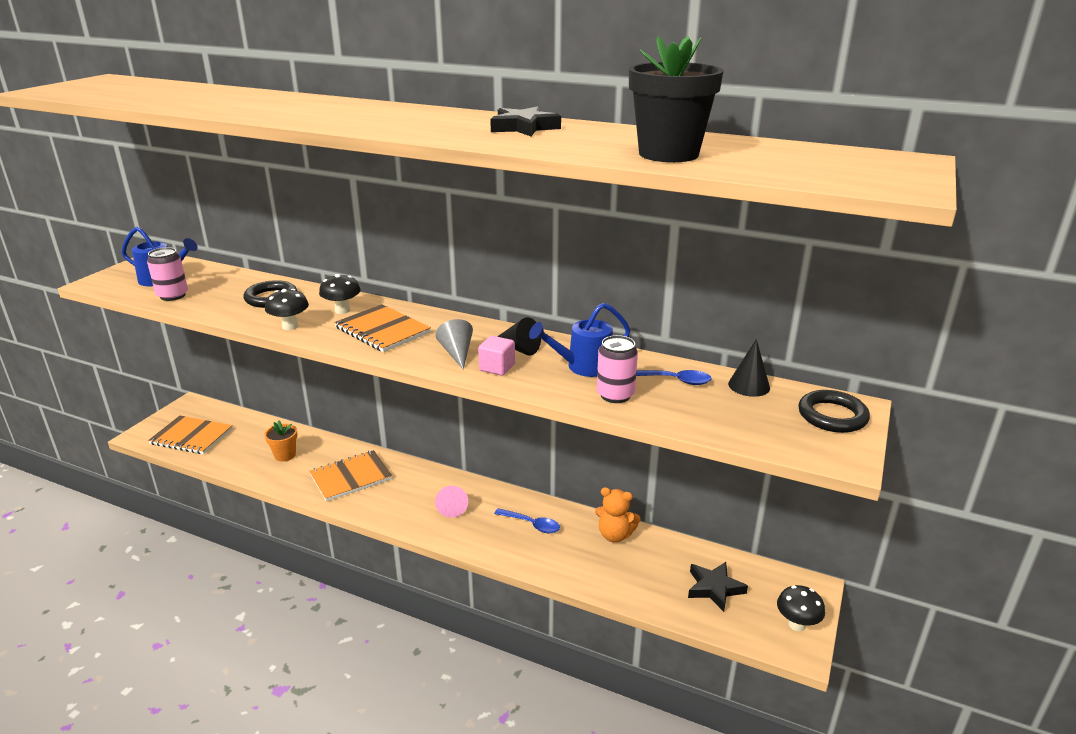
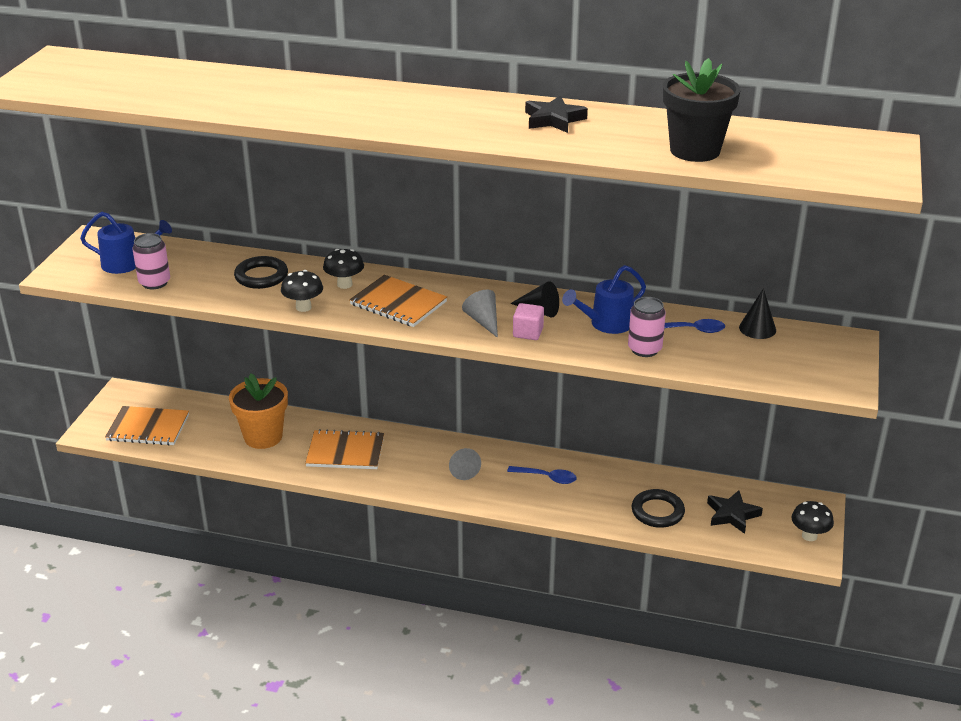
camera: 10 degrees left, 5 degrees up
orange flower pot [264,420,297,462] -> orange flower pot [229,373,288,449], size x1.73
orange notebook [309,450,392,501] -> orange notebook turned 45 degrees clockwise [305,429,384,469]
pink cone [435,486,468,518] -> grey cone [449,448,481,480]
orange teddy bear [595,487,641,542] -> none
black ring [798,390,870,433] -> black ring moved to [631,489,685,528]

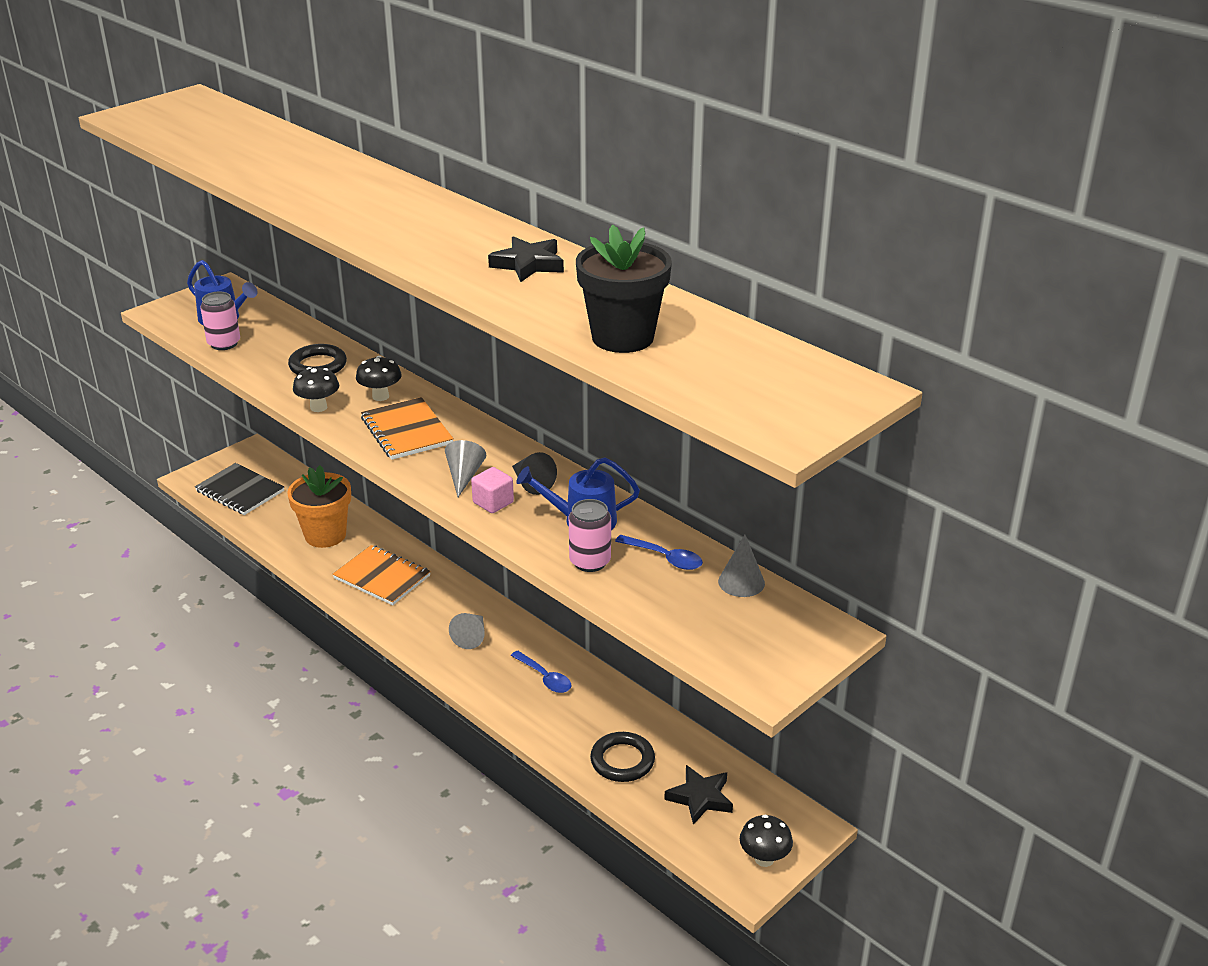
camera: 30 degrees right, 0 degrees up
orange notebook [105,406,189,445] -> black notebook [195,463,284,515]
black cone [739,288,776,339] -> grey cone [718,534,765,597]

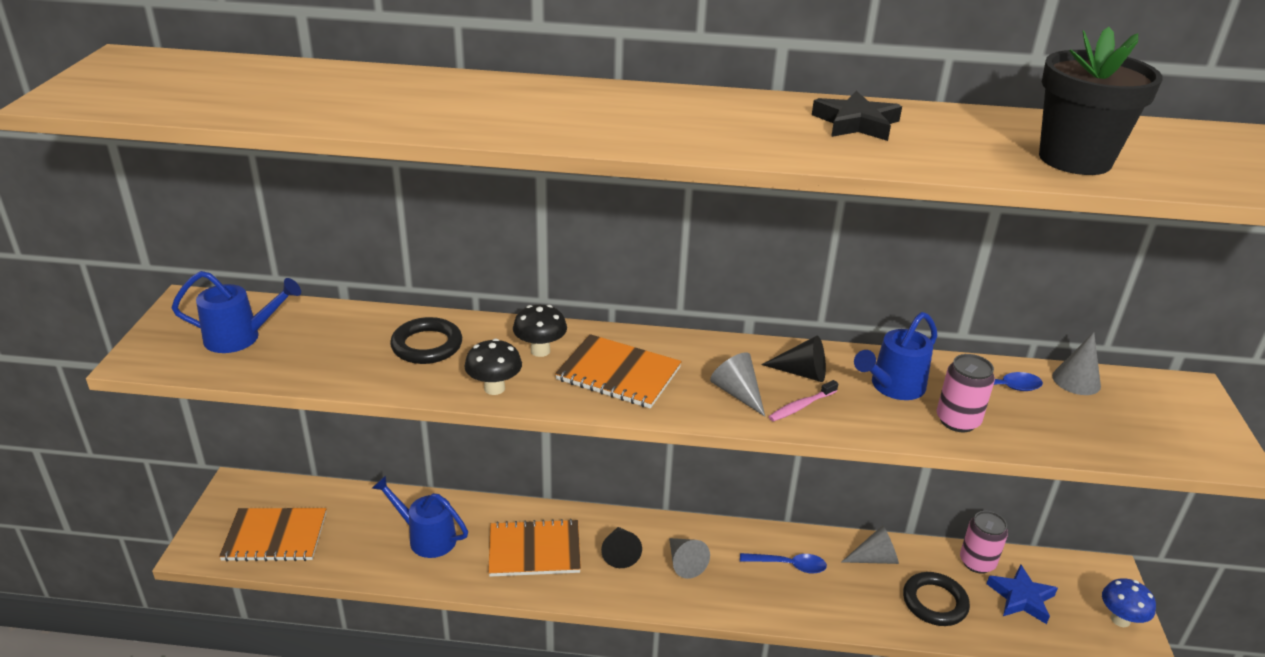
camera: 40 degrees left, 0 degrees up
black notebook [195,463,284,515] -> orange notebook [219,508,326,562]
pink can [200,291,240,350] -> pink can moved to [960,511,1008,573]
orange flower pot [287,465,351,548] -> blue watering can [372,475,468,558]
pink cube [471,467,514,513] -> pink toothbrush [768,380,838,422]
black star [664,765,733,825] -> blue star [986,565,1058,624]
black mushroom [740,815,793,867] -> blue mushroom [1102,578,1156,627]
none -> black cone [601,527,642,568]
none -> grey cone [842,525,899,564]

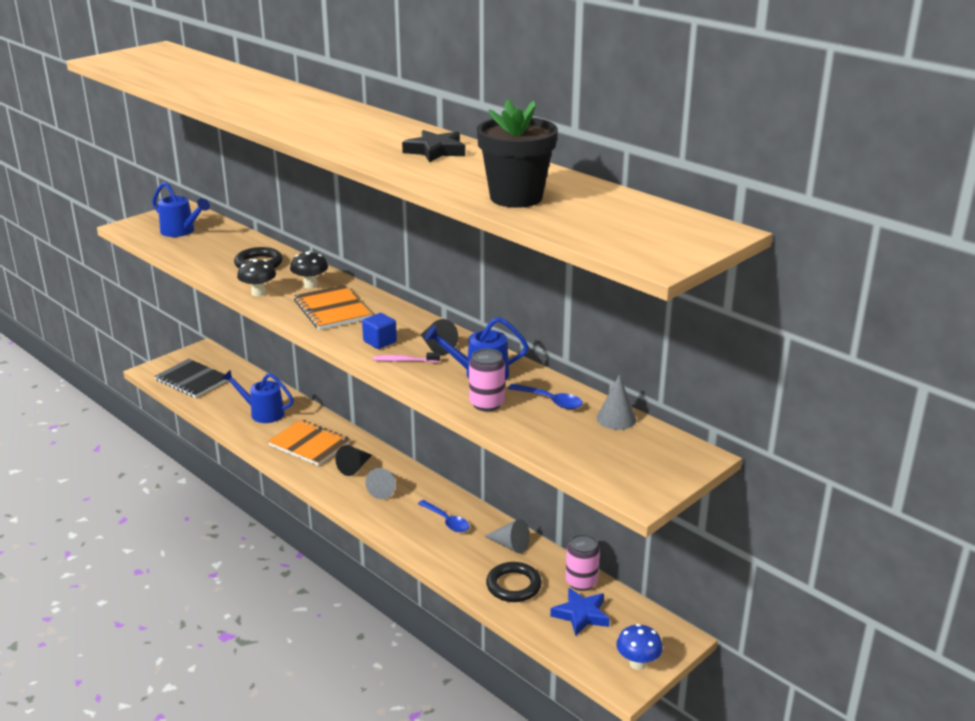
camera: 40 degrees right, 5 degrees down
orange notebook [219,508,326,562] -> black notebook [154,359,228,398]
blue watering can [372,475,468,558] -> blue watering can turned 45 degrees counterclockwise [222,370,294,423]
grey cone [710,352,765,416] -> blue cube [362,313,397,349]

